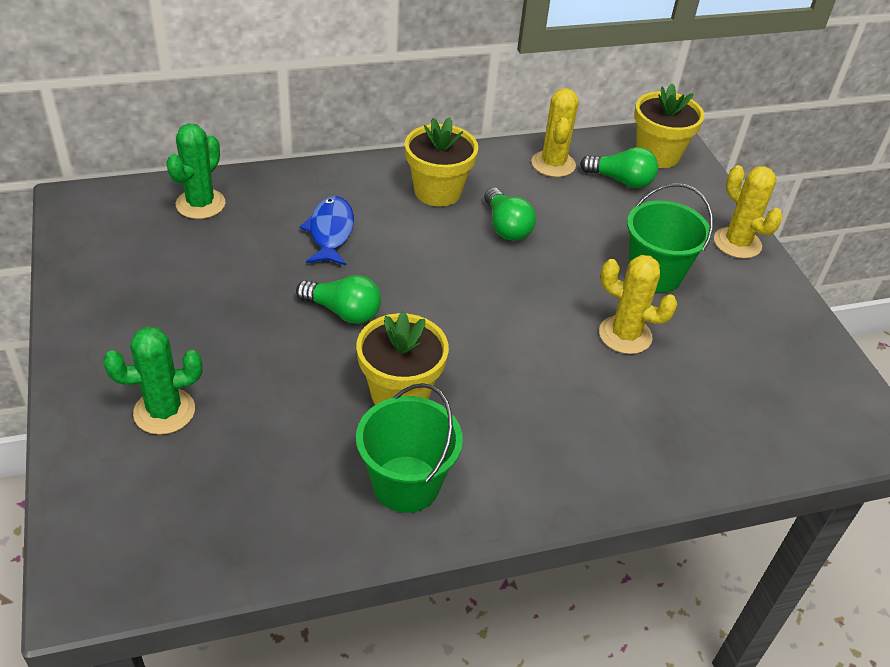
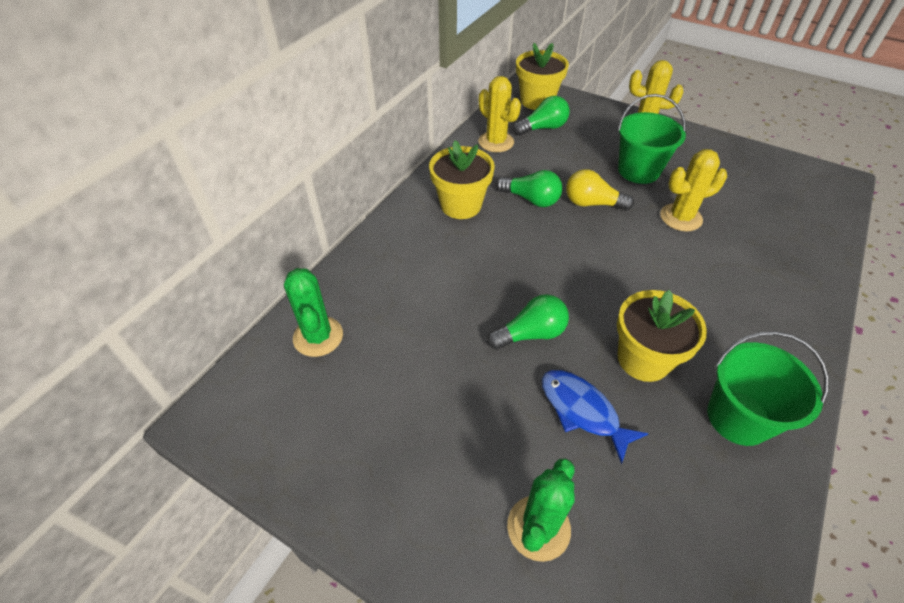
camera: 40 degrees left, 5 degrees up
blue fish [300,196,354,265] -> blue fish moved to [542,370,648,464]
none -> yellow light bulb [566,169,634,211]

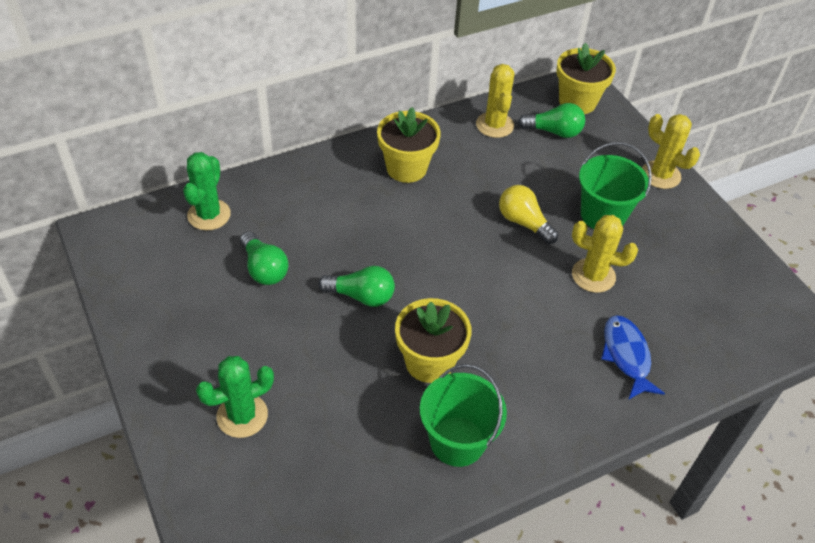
camera: 30 degrees right, 0 degrees up
green light bulb [496,170,563,207] -> green light bulb moved to [240,231,289,285]
blue fish [542,370,648,464] -> blue fish moved to [601,315,665,400]

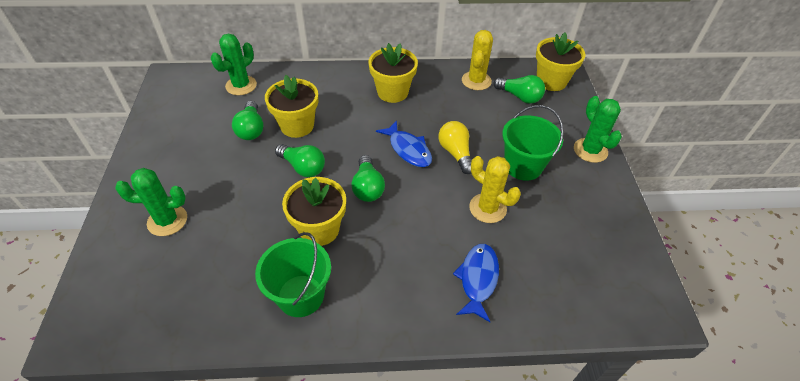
camera: 25 degrees right, 0 degrees up
yellow cactus [642,114,700,189] -> green cactus [574,96,622,163]
none -> yellow flower pot [265,75,318,138]
none -> green light bulb [351,155,385,202]
none -> blue fish [376,120,432,167]

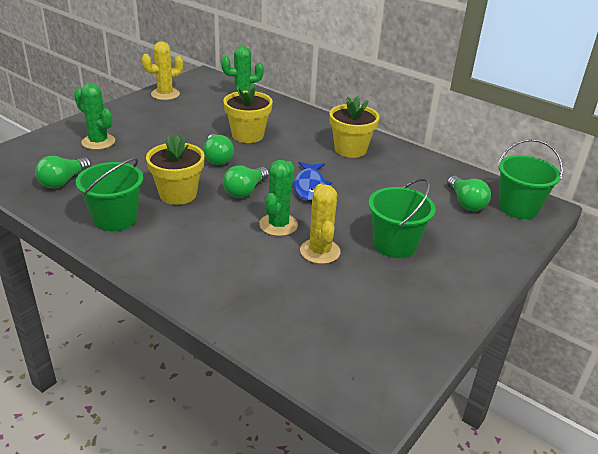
camera: 40 degrees right, 15 degrees down
green light bulb [232,101,264,140] -> green light bulb moved to [35,156,91,188]
yellow light bulb [438,121,472,174] -> none
blue fish [453,244,499,322] -> none
yellow cactus [462,30,493,90] -> yellow cactus moved to [142,41,183,100]
yellow flower pot [536,32,585,91] -> green bucket [498,139,563,219]
green cactus [574,96,622,163] -> green cactus moved to [259,160,298,236]

